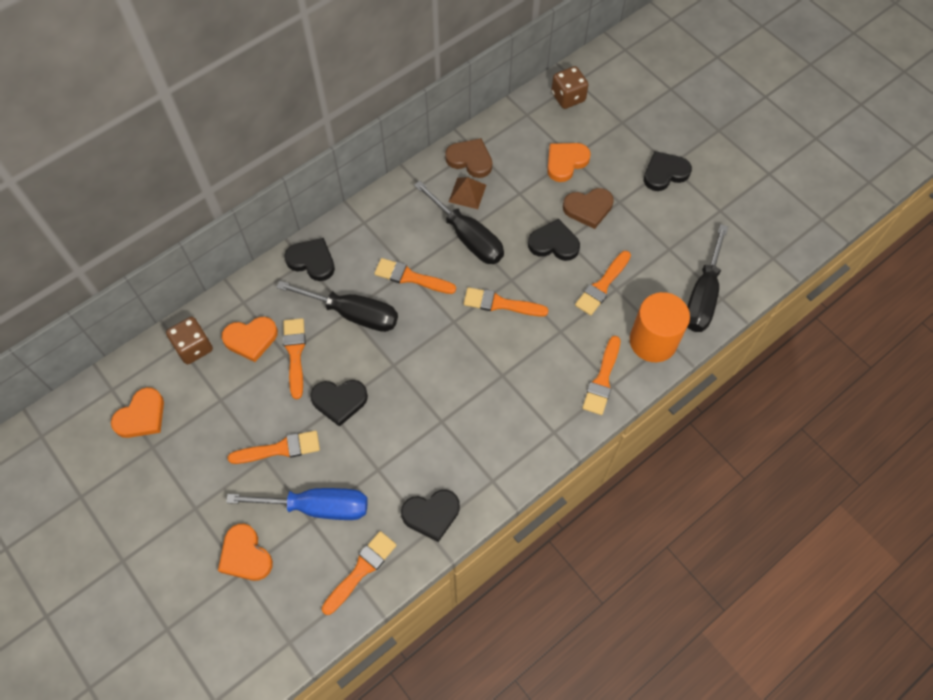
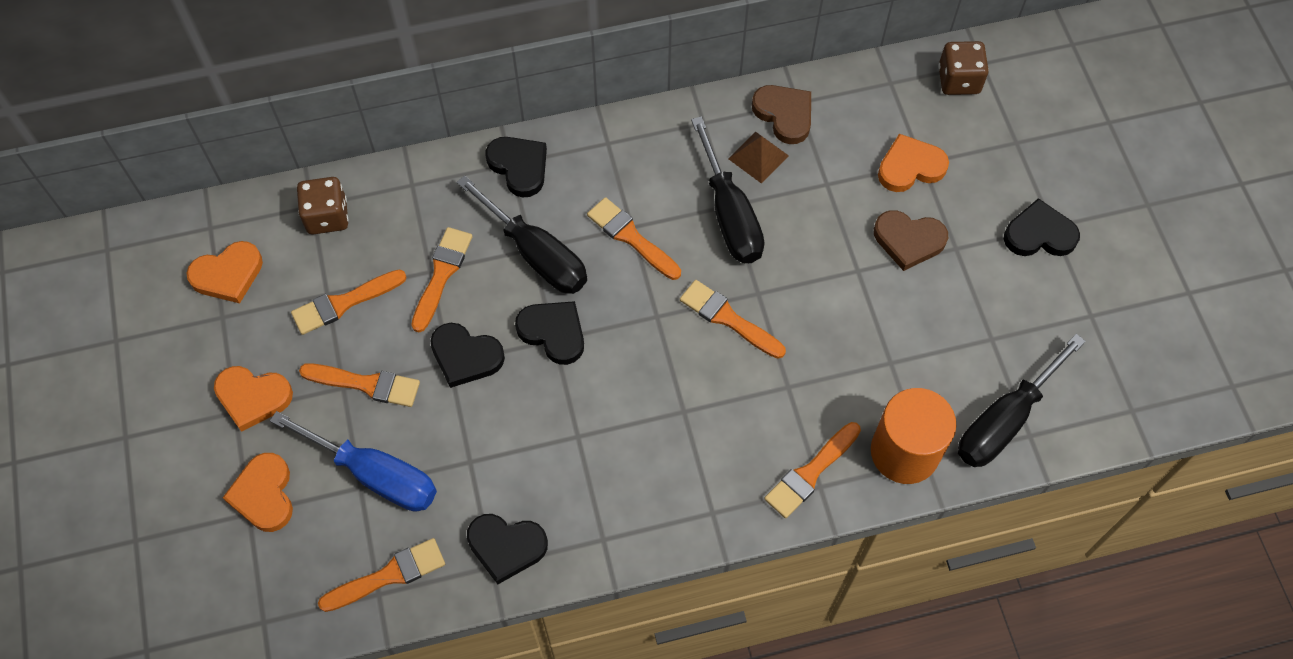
camera: 25 degrees right, 0 degrees up
orange heart [222,317,278,362] -> orange heart moved to [214,366,293,432]
black heart [528,219,580,261] -> black heart moved to [515,301,584,365]
orange brush [575,251,631,316] -> orange brush moved to [291,269,406,335]

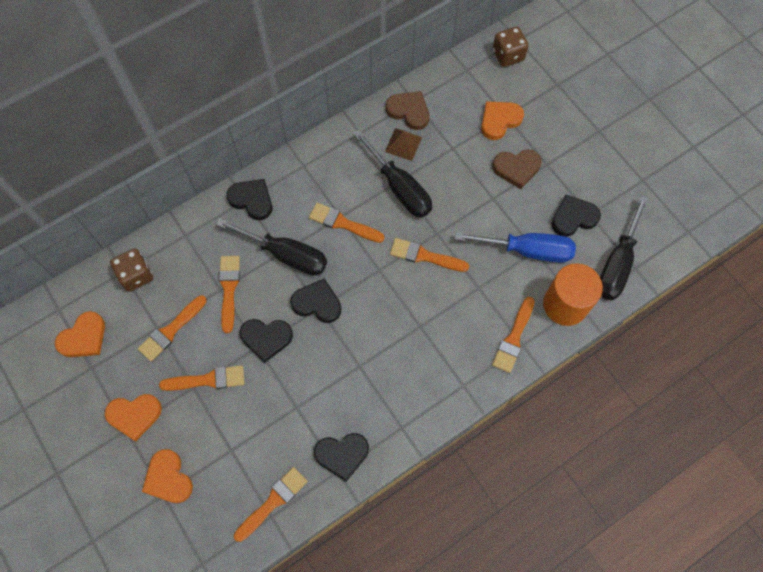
camera: 20 degrees left, 5 degrees up
blue screwdriver [270,411,437,511] -> blue screwdriver moved to [455,232,576,263]
black heart [1004,198,1080,256] -> black heart moved to [552,195,601,237]

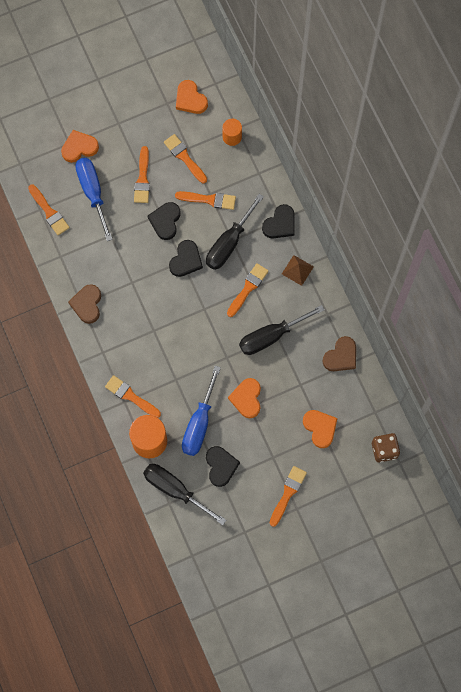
camera: 100 degrees right, 5 degrees up
orange heart [105,394,162,441] -> orange heart moved to [228,378,261,418]
brown dice [110,248,153,292] -> orange cylinder [222,119,242,146]
black heart [314,433,369,482] -> none
brown pyramid [385,128,422,161] -> brown pyramid moved to [282,255,314,286]
orange brush [390,238,469,272] -> orange brush moved to [270,466,307,527]
brown heart [493,149,542,189] -> brown heart moved to [68,284,101,324]
none -> blue screwdriver [75,158,113,241]

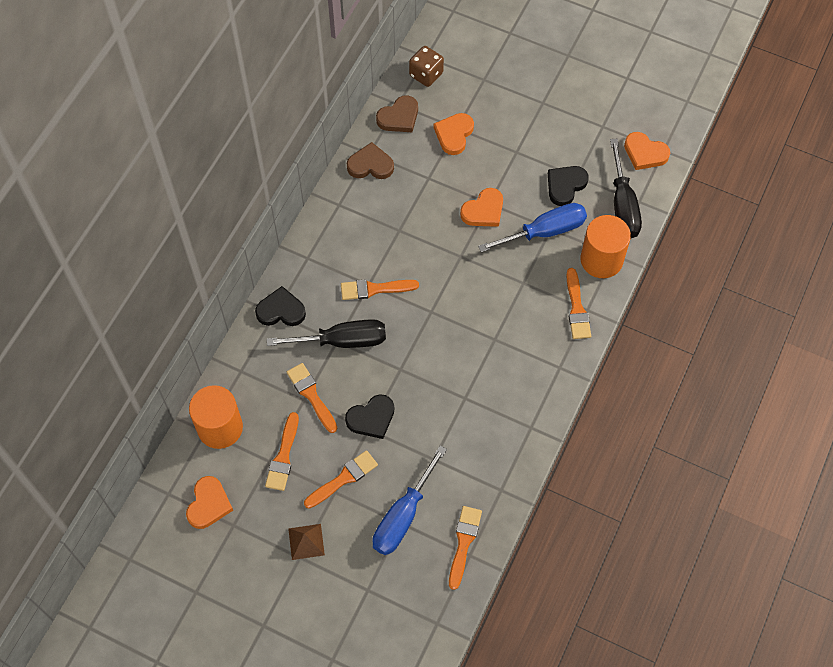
camera: 130 degrees left, 10 degrees down
orange heart [61,130,99,163] -> orange heart moved to [624,132,670,170]
brown heart [68,284,101,324] -> brown heart moved to [376,95,418,132]
black heart [169,240,203,277] -> none
orange cylinder [222,119,242,146] -> orange cylinder [189,385,243,449], size x1.73
black screwdriver [239,305,325,355] -> none
orange brush [270,466,307,527] -> none
brown pyramid [282,255,314,286] -> brown pyramid moved to [288,524,325,560]

